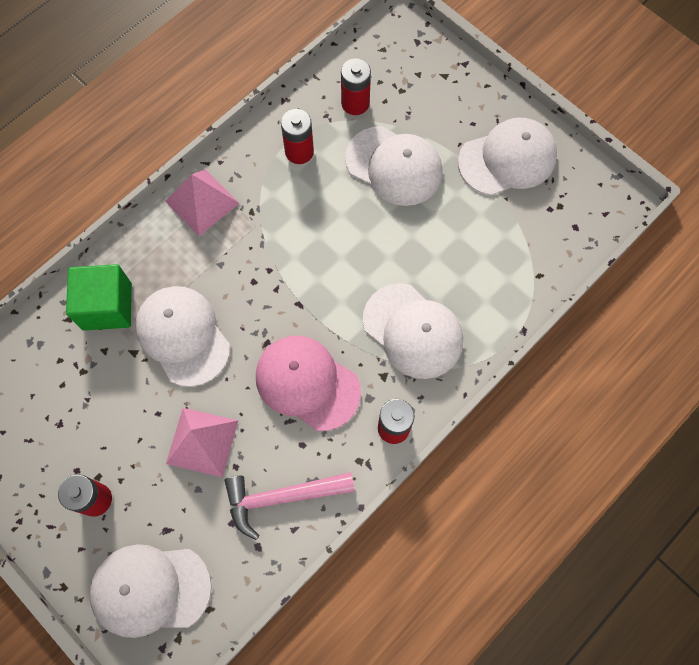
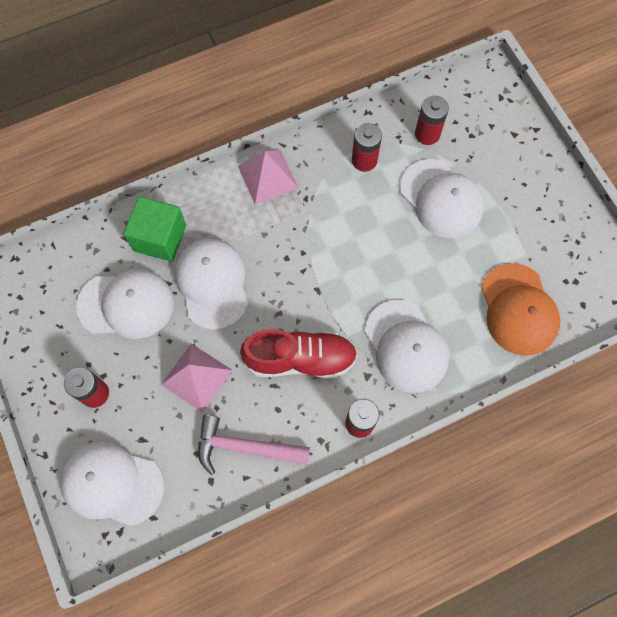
camera: 20 degrees right, 0 degrees up
pink cap [256,336,361,431] -> red shoe [240,329,358,379]
white cap [458,118,557,196] -> white cap moved to [76,269,174,339]
none -> orange cap [481,263,560,356]

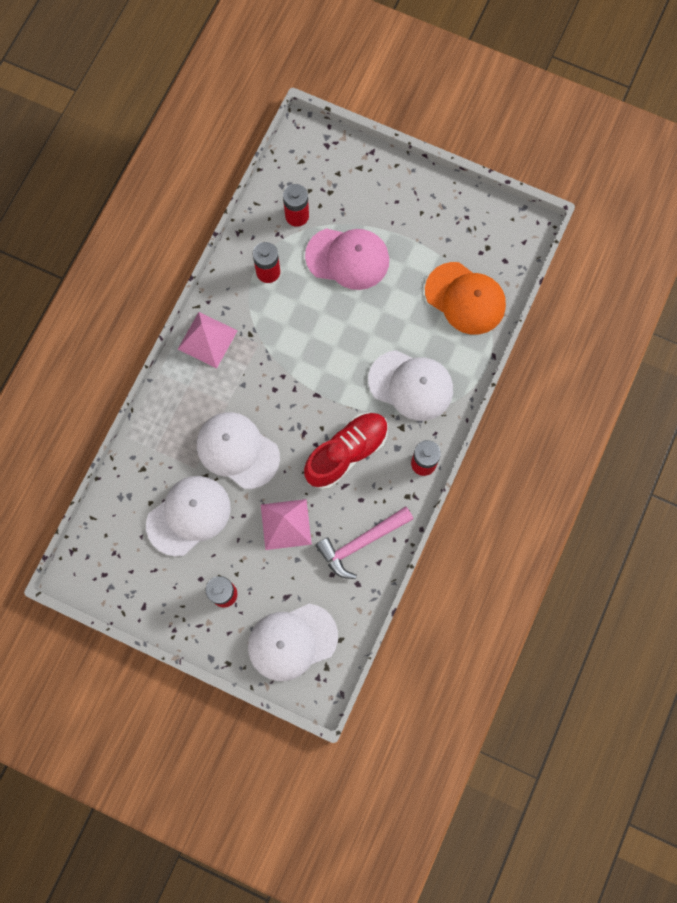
camera: 40 degrees left, 5 degrees up
green cube [124,196,186,262] -> none
white cap [400,159,484,238] -> pink cap [305,228,389,290]

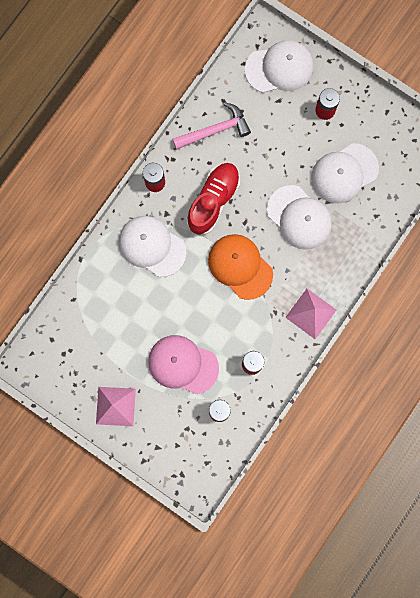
camera: 170 degrees left, 5 degrees up
pink pyramid [261,499,312,550] -> pink pyramid moved to [96,387,136,426]
red shoe [304,412,388,489] -> red shoe turned 150 degrees clockwise [187,163,240,235]
orange cap [425,262,506,335] -> orange cap moved to [208,234,273,300]

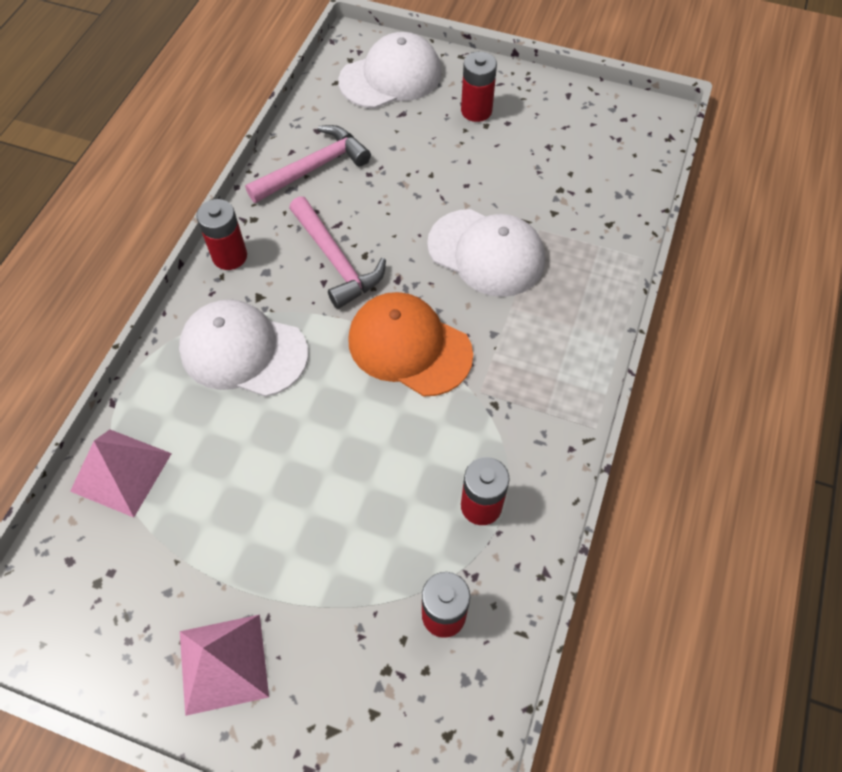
camera: 15 degrees left, 20 degrees down
pink cap [148,335,219,394] -> none
red shoe [187,163,240,235] -> pink hammer [289,196,386,309]
pink pyramid [285,289,336,339] -> pink pyramid moved to [70,430,172,517]
white cap [311,143,379,203] -> none

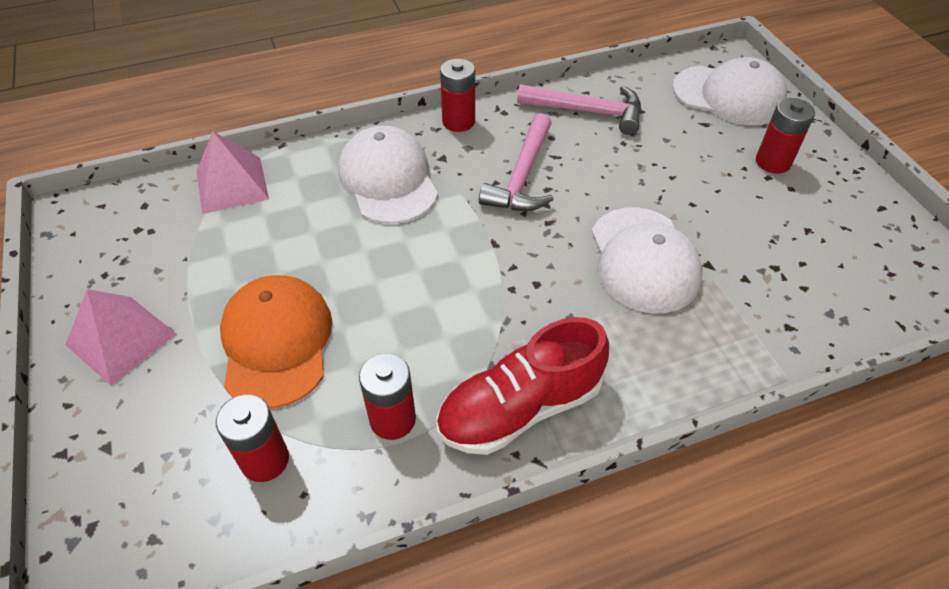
camera: 50 degrees right, 10 degrees down
orange cap [348,292,473,397] -> orange cap moved to [220,275,332,409]
none -> red shoe [436,317,609,455]

